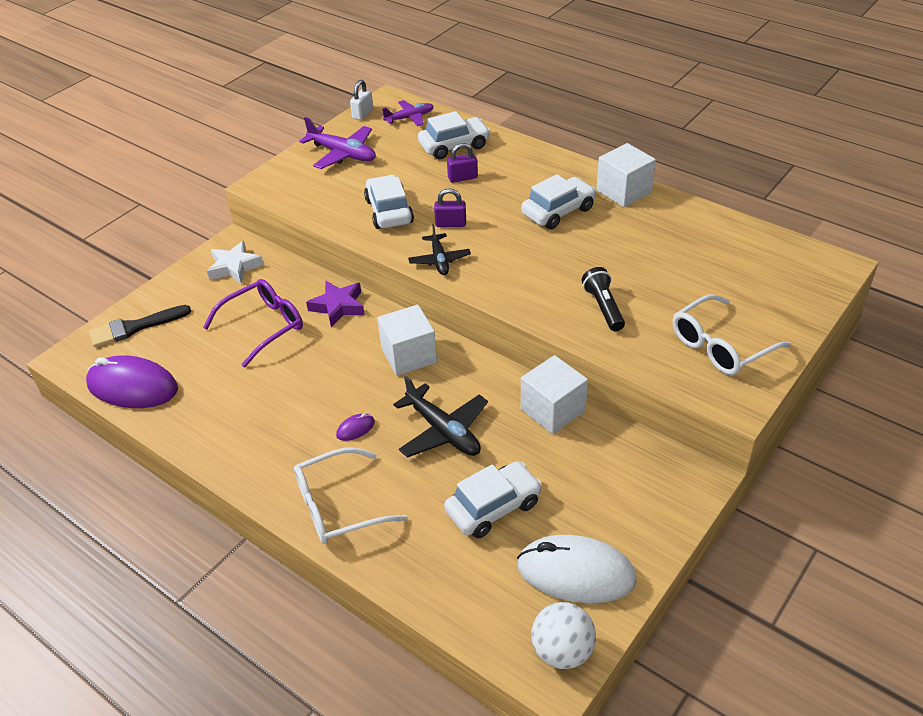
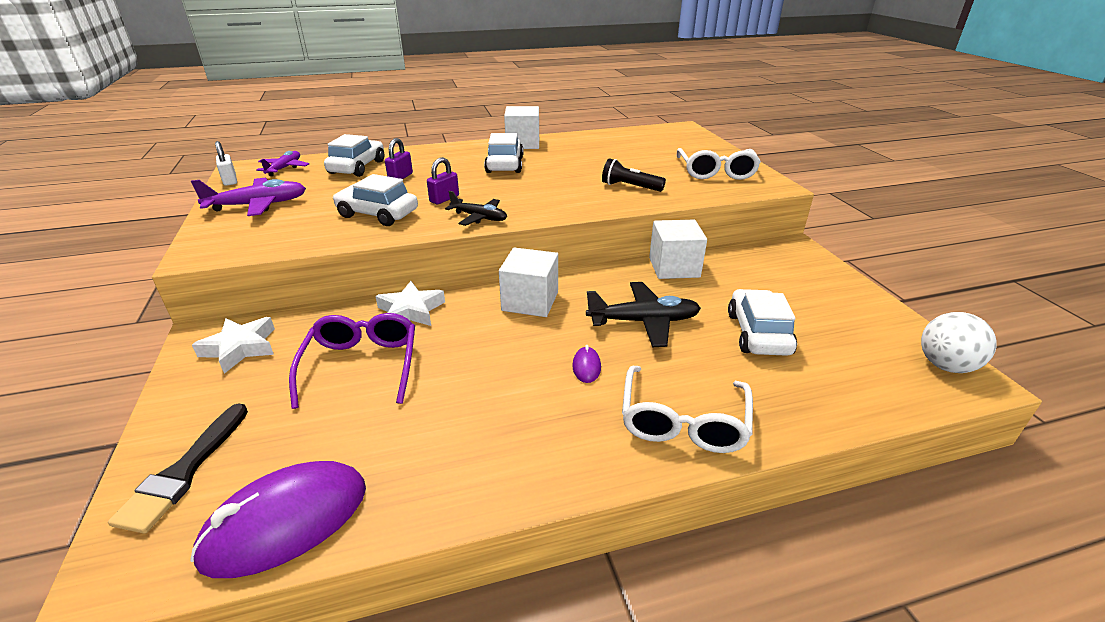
camera: 55 degrees left, 10 degrees down
purple star [306,281,365,327] -> white star [375,281,445,326]
white mouse [517,535,637,603] -> none

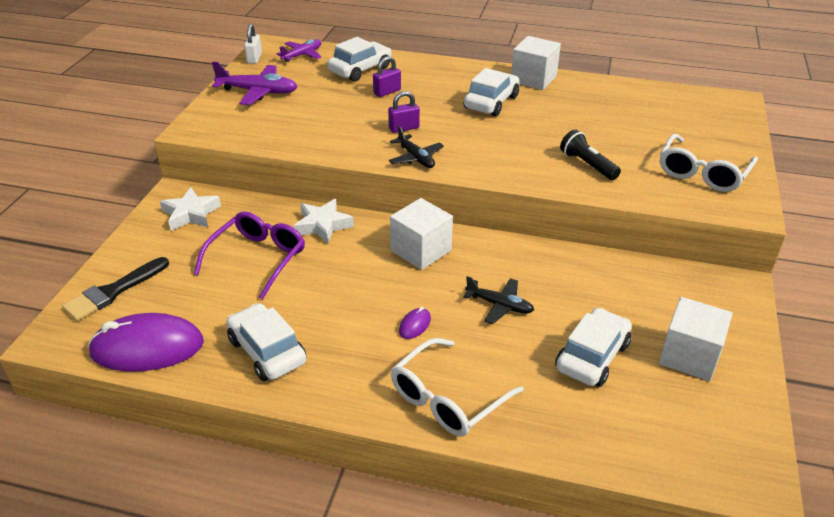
camera: 30 degrees right, 5 degrees up
white car [333,174,418,226] -> white car moved to [227,303,307,381]
black plane [586,282,701,347] -> black plane [463,276,534,324], size x0.66
white cube [649,220,707,279] -> white cube moved to [659,297,733,381]
white ball [921,312,997,373] -> none

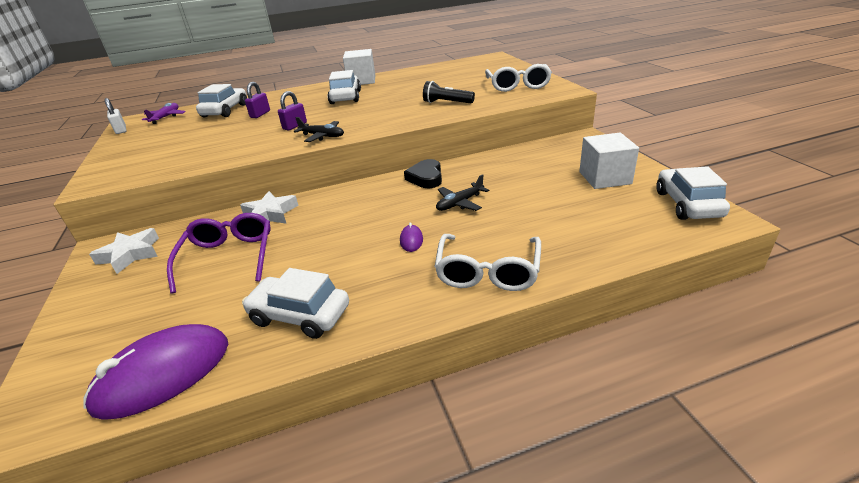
camera: 30 degrees left, 5 degrees down
black brush [62,257,169,321] -> none
purple plane [212,62,298,105] -> none
white cube [390,198,453,270] -> none
black plane [463,276,534,324] -> black plane turned 150 degrees clockwise [436,174,489,211]
white car [555,308,632,387] -> white car moved to [656,166,730,220]
none -> black heart [404,159,442,188]

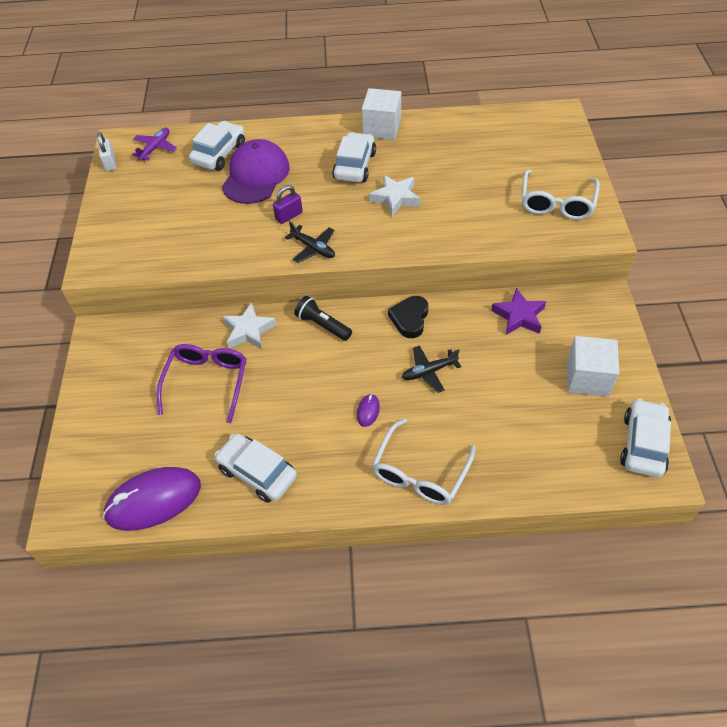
camera: 15 degrees right, 20 degrees up
white star [89,228,159,274] -> white star moved to [369,175,420,216]
purple padlock [245,82,270,118] -> purple cap [222,139,290,204]
black flashlight [423,81,475,103] -> black flashlight moved to [294,296,352,341]
none -> purple star [491,288,546,335]

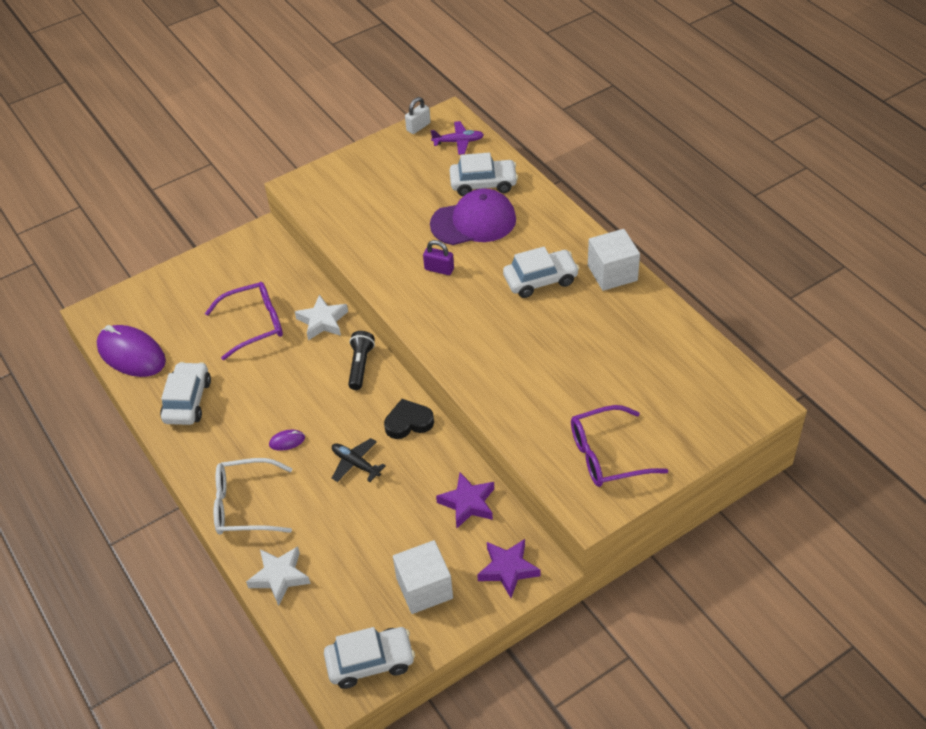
camera: 60 degrees right, 5 degrees down
black plane [285,222,335,263] -> none
white star [369,175,420,216] -> white star moved to [246,546,311,606]
white glasses [522,169,600,220] -> purple glasses [571,405,668,487]
none -> purple star [477,539,540,598]

